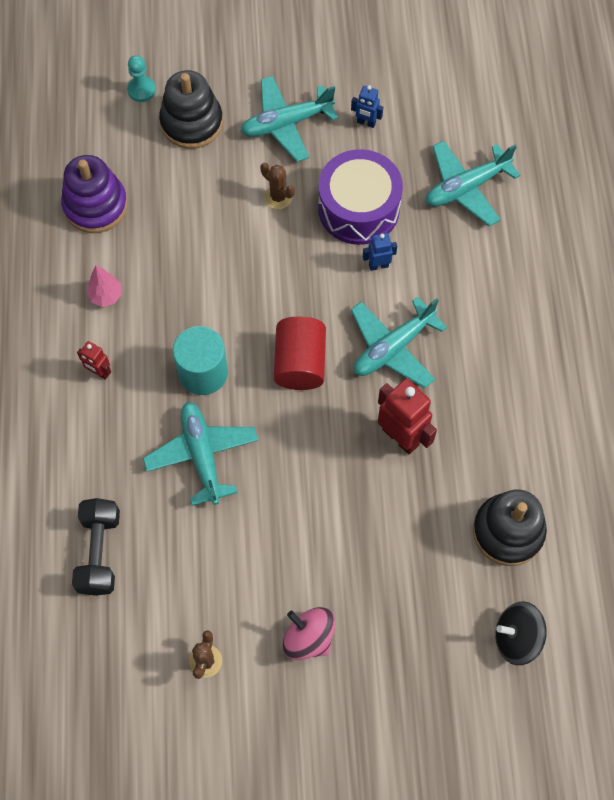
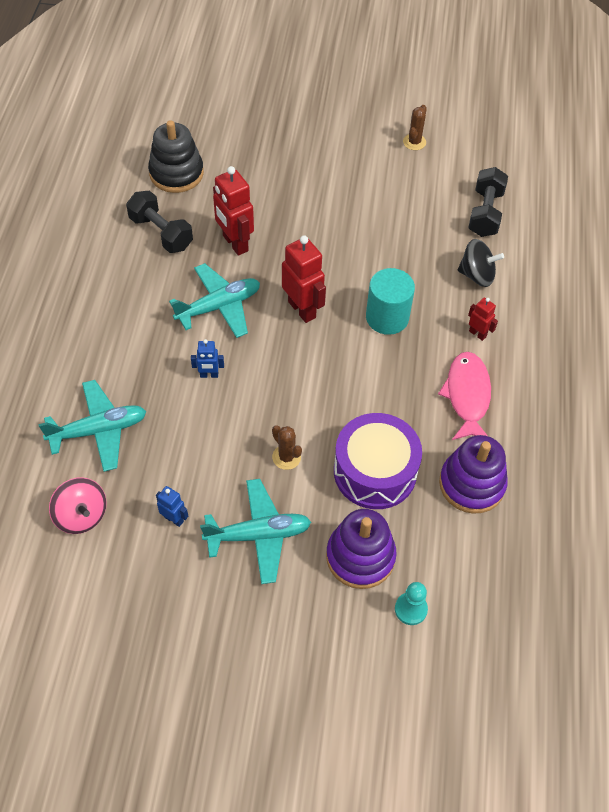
camera: 170 degrees left, 10 degrees down
pink tree [86,265,122,307] -> pink fish [438,352,491,440]
turquoise plane [143,402,258,506] -> none
black stacking toy [159,70,223,149] -> purple stacking toy [326,509,397,589]
red cylinder [274,316,326,390] -> red robot [282,236,326,323]
pink spinning top [283,607,336,660] -> pink spinning top moved to [49,477,107,534]
purple drum [318,149,403,245] -> purple drum moved to [334,413,422,509]
black spinning top [495,601,547,665] -> black spinning top moved to [457,239,504,287]
none -> black dumbbell [126,191,193,253]

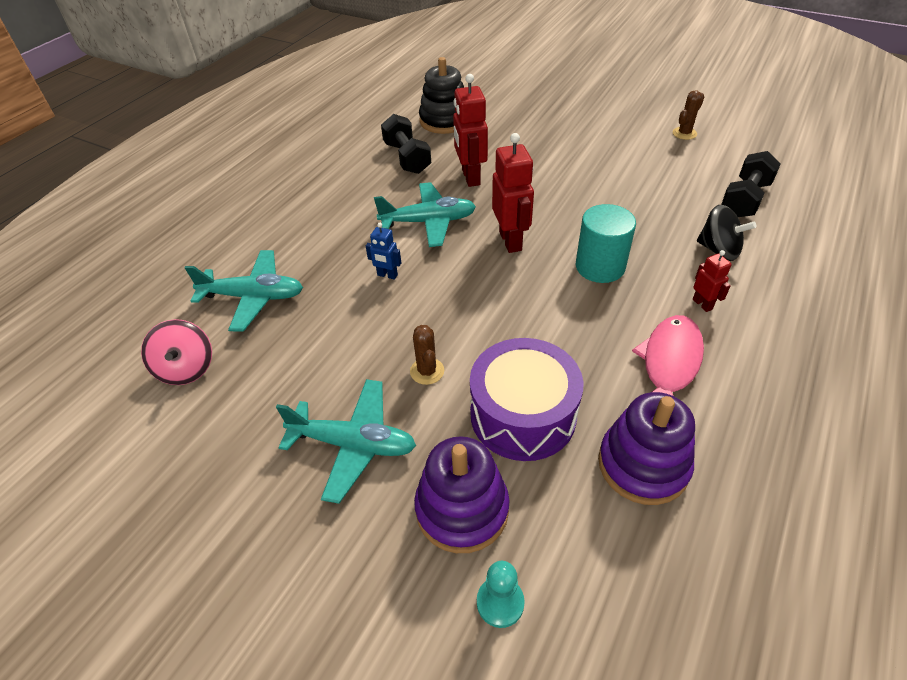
camera: 25 degrees right, 10 degrees down
blue robot [156,486,188,527] -> none

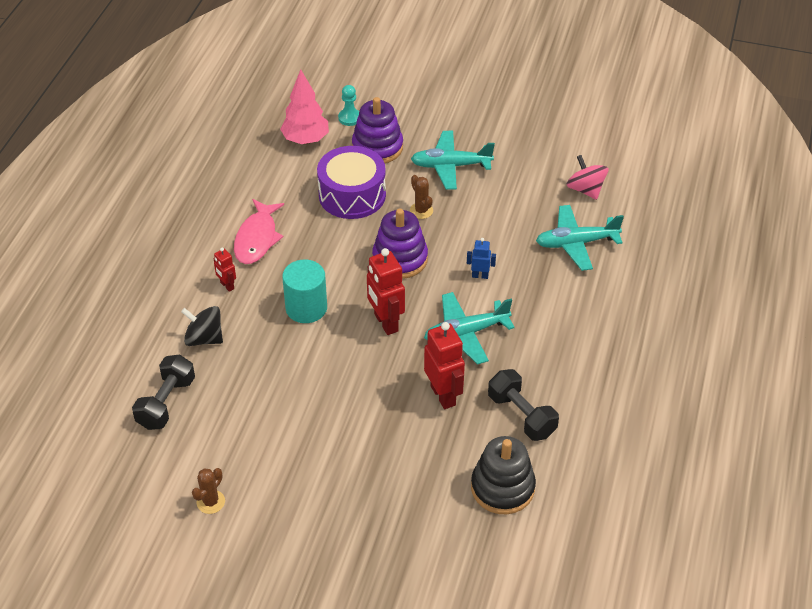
camera: 165 degrees right, 0 degrees up
purple stacking toy [598,392,695,505] -> purple stacking toy moved to [372,209,428,279]
none -> pink tree [280,69,329,144]

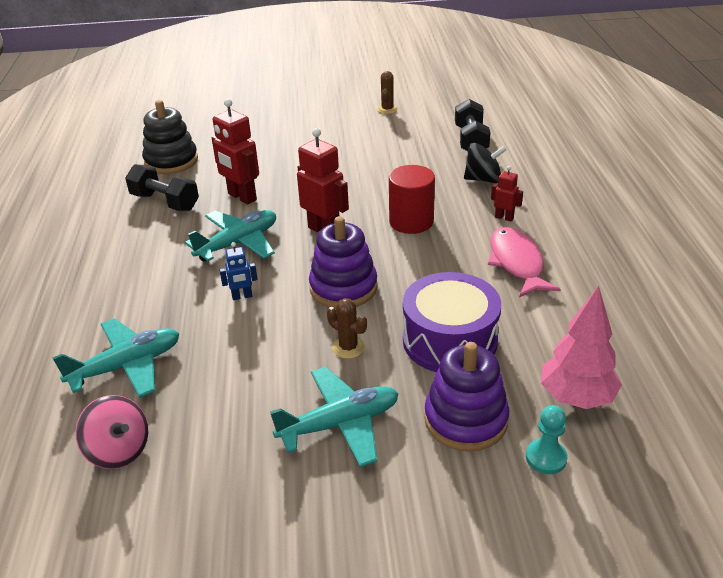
camera: 160 degrees right, 10 degrees down
turquoise cylinder [282,260,327,323] -> red cylinder [389,165,435,234]

